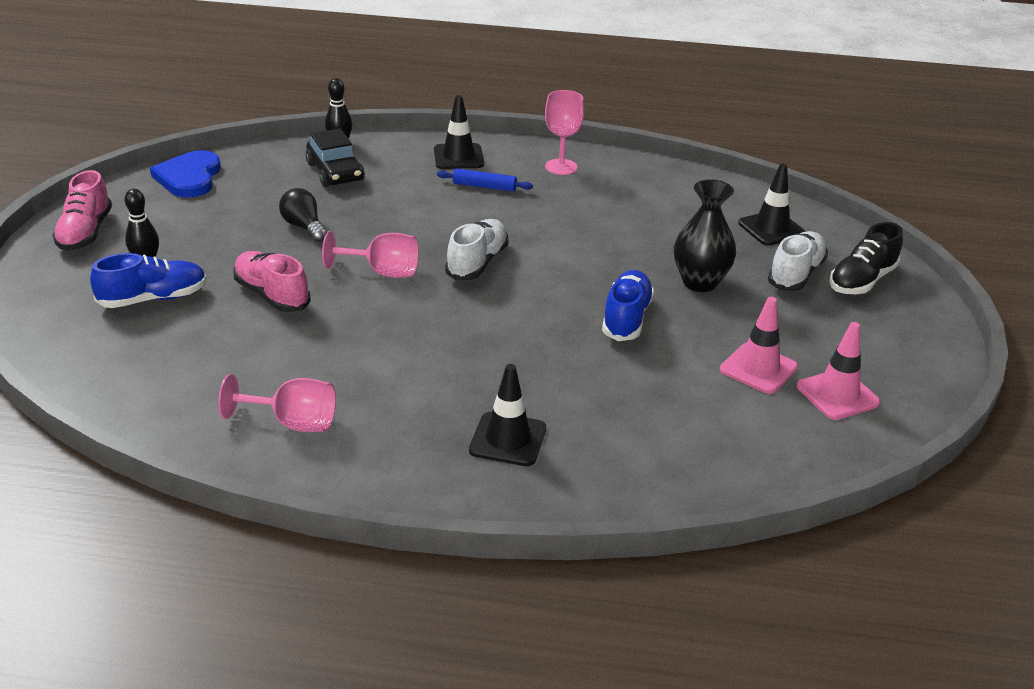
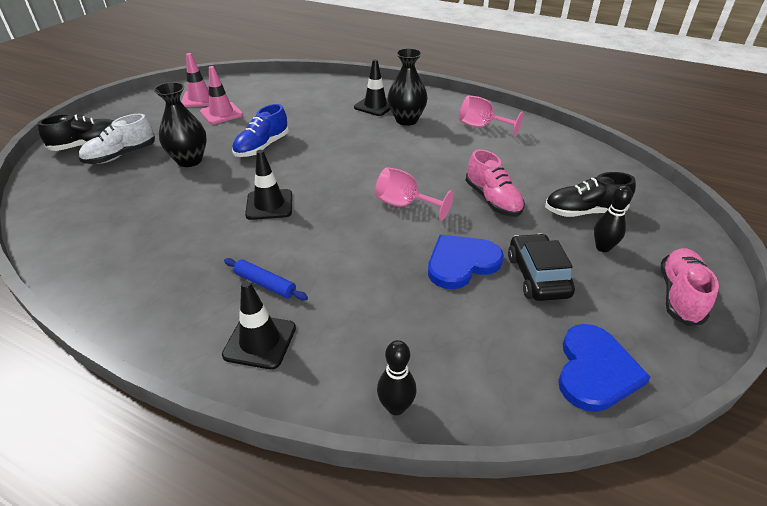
camera: 160 degrees left, 5 degrees up
blue shoe [90,253,207,308] -> black shoe [545,172,636,217]
black light bulb [279,188,327,242] -> blue heart [428,235,504,289]
black car [305,128,365,187] -> black car moved to [508,233,575,301]
white shoe [445,219,509,280] -> none
pink goblet [545,90,584,175] -> none
black traffic cone [738,164,806,246] -> black traffic cone moved to [245,150,292,220]
none -> black vase [388,48,427,126]

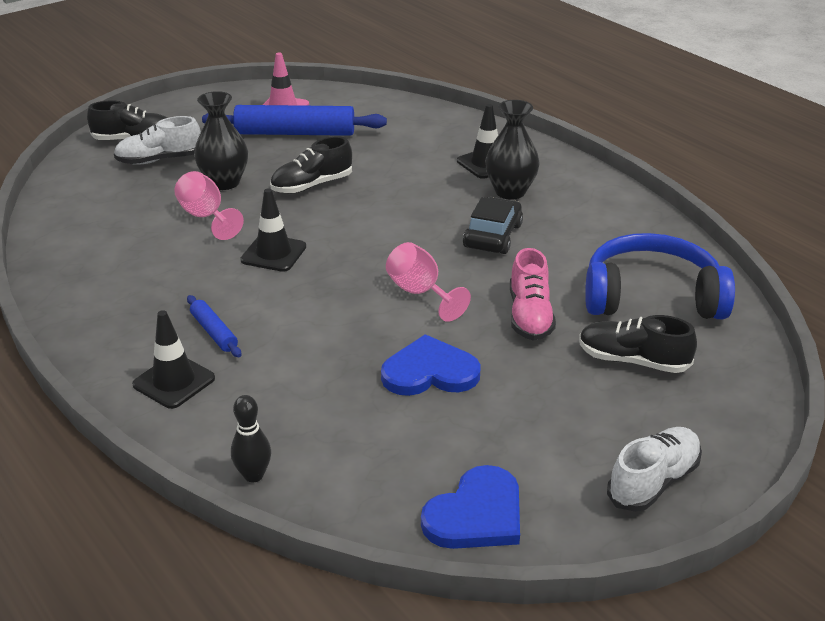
camera: 25 degrees right, 5 degrees down
pink traffic cone [200,66,243,124] -> blue rolling pin [202,105,387,136]
blue shoe [232,104,289,157] -> black shoe [270,137,352,193]
pink goblet [459,95,524,137] -> pink goblet moved to [174,171,244,240]
black car [508,233,575,301] -> black car moved to [463,197,523,254]
black bowling pin [594,185,632,252] -> none
pink shoe [661,248,719,326] -> white shoe [607,427,702,512]
none -> blue headphones [585,233,735,319]

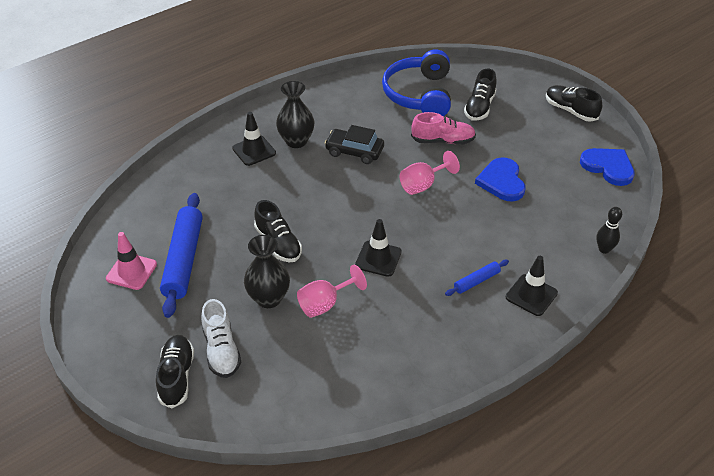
camera: 90 degrees left, 10 degrees up
white shoe [607,427,702,512] -> black shoe [546,85,602,122]

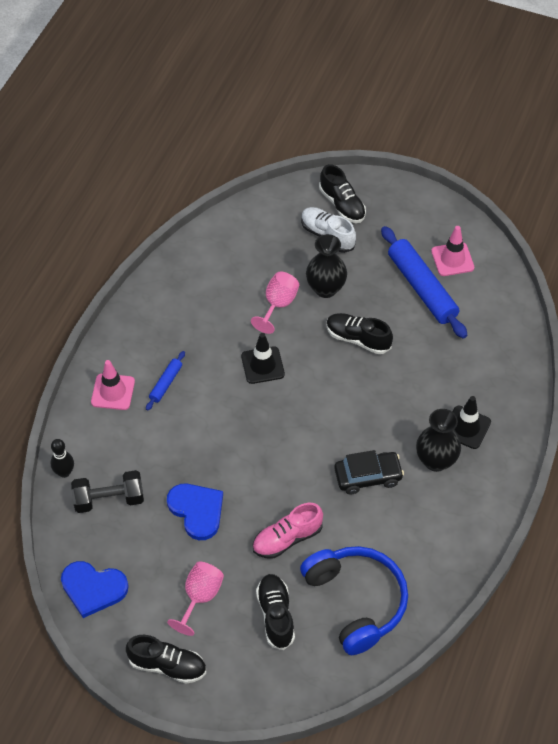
camera: 150 degrees right, 10 degrees up
pink goblet [400,151,460,195] -> pink goblet moved to [167,561,224,636]
black traffic cone [506,256,558,316] -> pink traffic cone [91,360,135,410]
none -> black dumbbell [71,470,144,513]

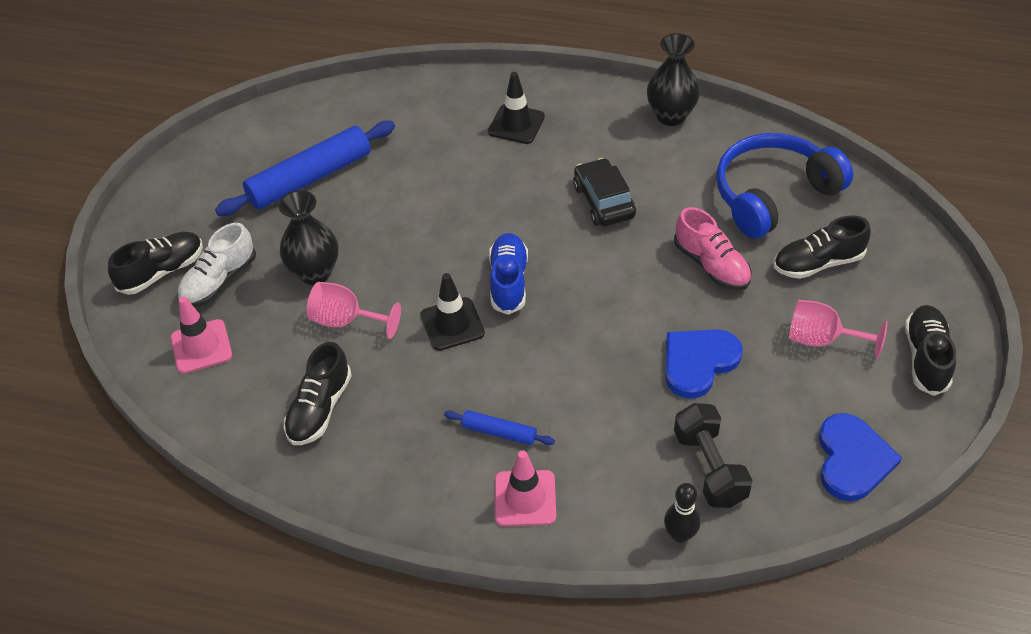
camera: 95 degrees left, 5 degrees down
black shoe [326,313,393,354] -> black shoe moved to [284,342,352,445]
black vase [416,409,461,472] -> black vase moved to [647,33,700,126]
pink traffic cone [431,226,474,276] -> pink traffic cone moved to [171,296,232,374]
none -> blue shoe [489,233,528,315]

